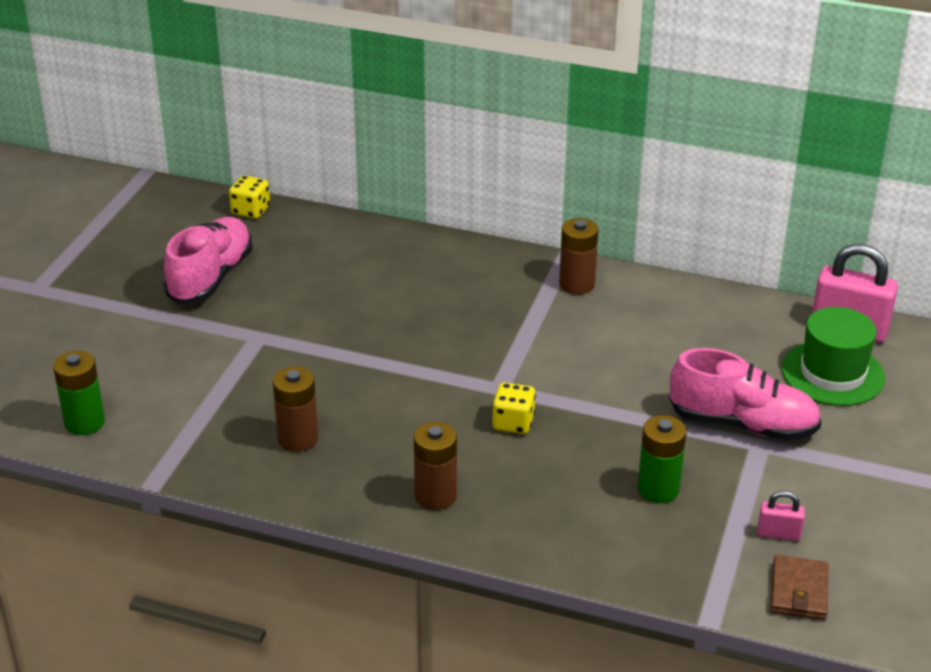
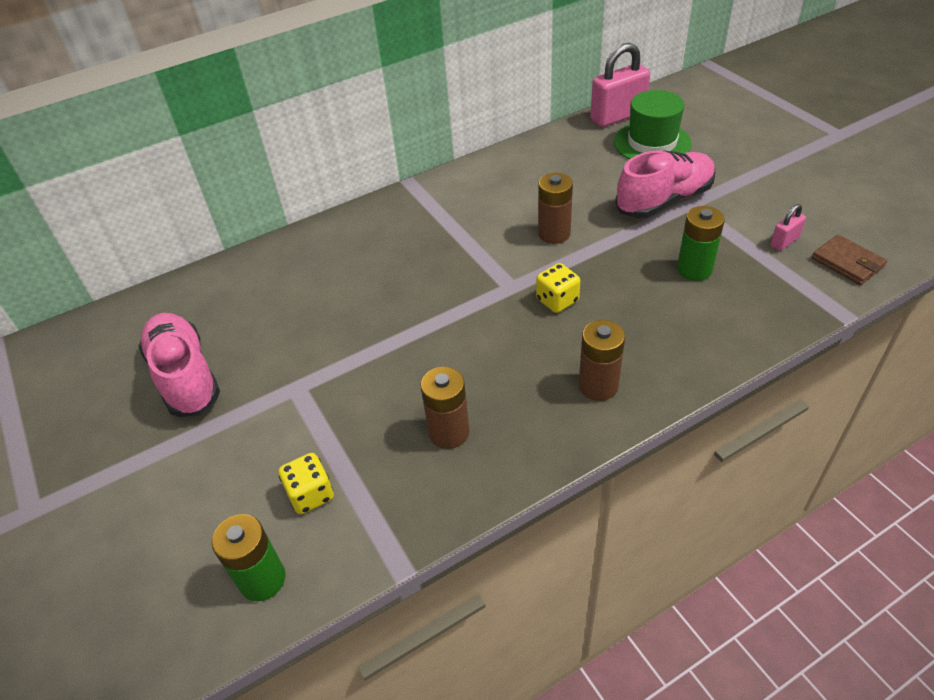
camera: 45 degrees left, 10 degrees up
yellow dice [229,175,270,219] -> yellow dice moved to [278,453,334,514]
brown battery [559,218,599,295] -> brown battery moved to [538,173,573,244]

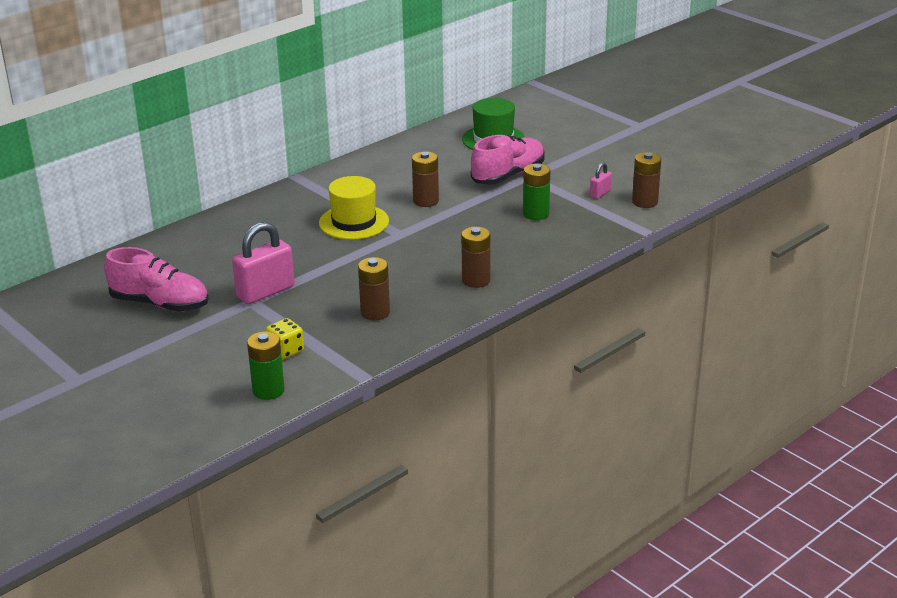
camera: 15 degrees left, 15 degrees down
pink shoe [138,313,220,417] -> pink shoe turned 150 degrees clockwise [104,247,209,311]
yellow dice [536,263,580,313] -> none
pink padlock [590,43,650,127] -> pink padlock moved to [232,222,294,304]
brown wallet [812,235,887,285] -> brown battery [632,152,661,208]
none -> yellow hat [319,176,389,240]

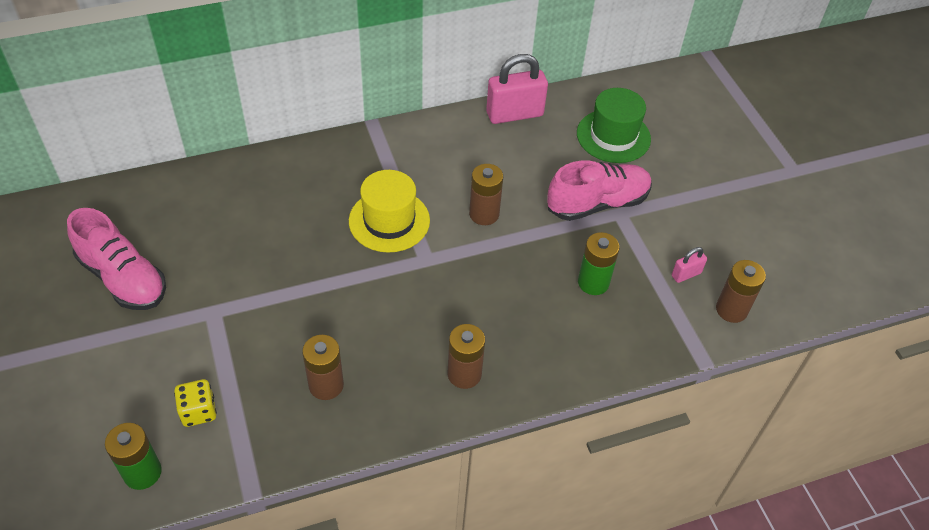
camera: 20 degrees right, 20 degrees up
pink padlock [232,222,294,304] -> pink padlock moved to [486,54,548,124]

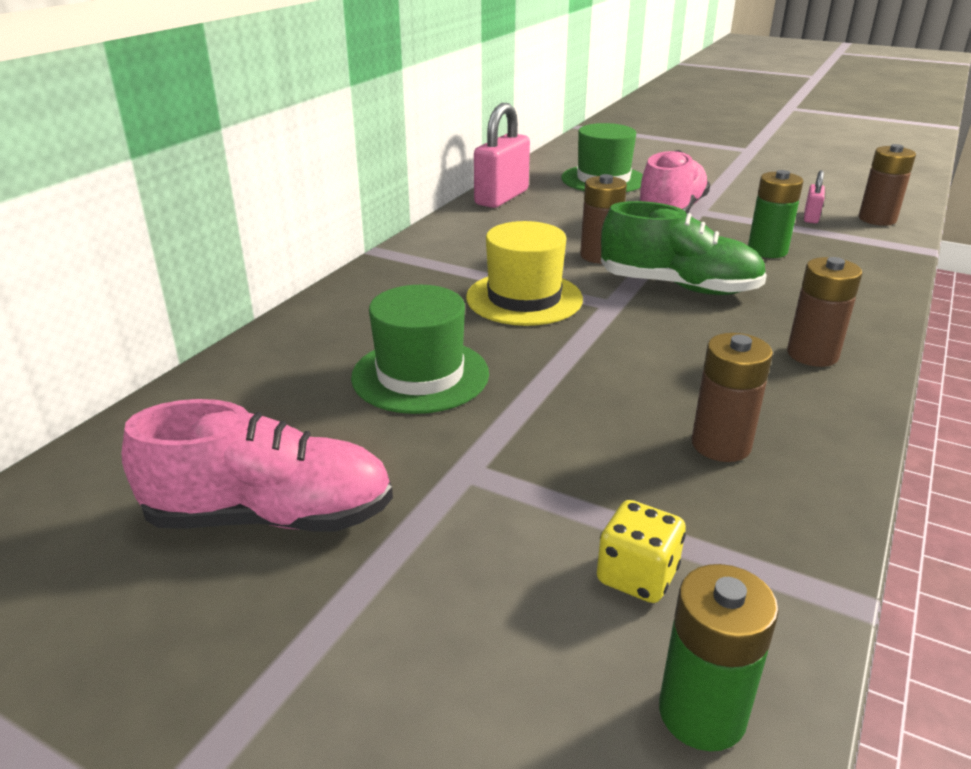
camera: 40 degrees left, 20 degrees down
none -> green hat [351,285,489,414]
none -> green shoe [601,201,767,295]

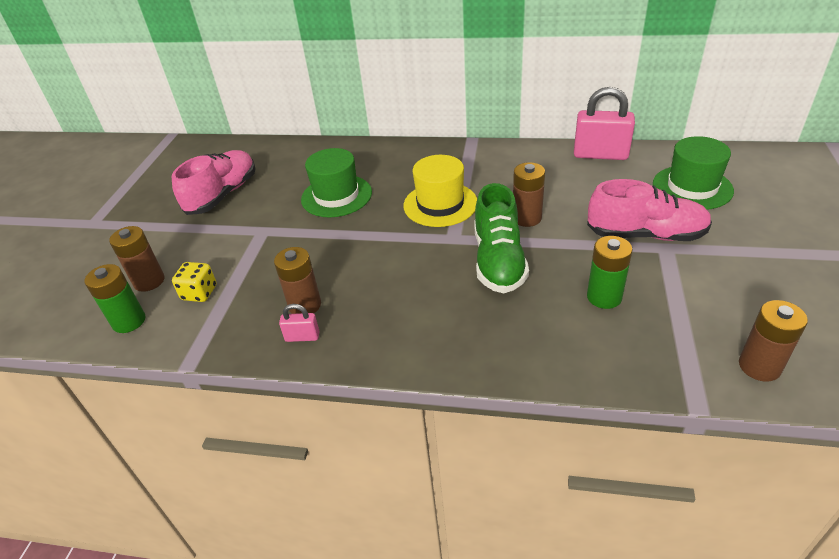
camera: 75 degrees right, 10 degrees up
pink shoe [122,399,393,532] -> pink shoe turned 135 degrees counterclockwise [172,150,256,215]
brown battery [787,257,862,367] -> brown battery moved to [109,226,165,292]
pink padlock [804,170,825,223] -> pink padlock moved to [279,304,320,342]

